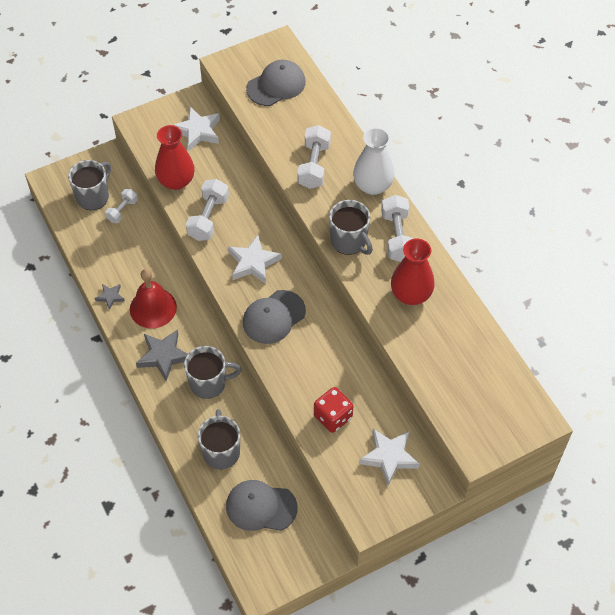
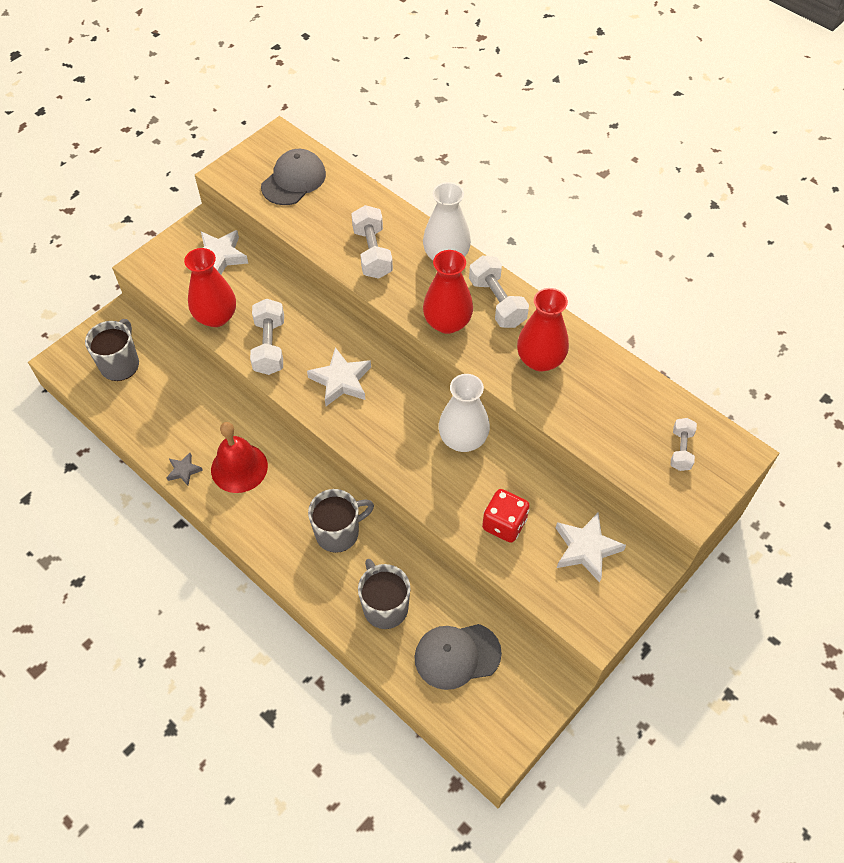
camera: 20 degrees left, 0 degrees up
white dumbbell [105,189,138,223] -> white dumbbell moved to [671,418,697,471]
grey star [136,329,188,381] -> none
grey cap [243,290,306,344] -> none
grey mug [329,200,373,255] -> red vase [423,250,473,334]
none -> white vase [438,374,490,452]

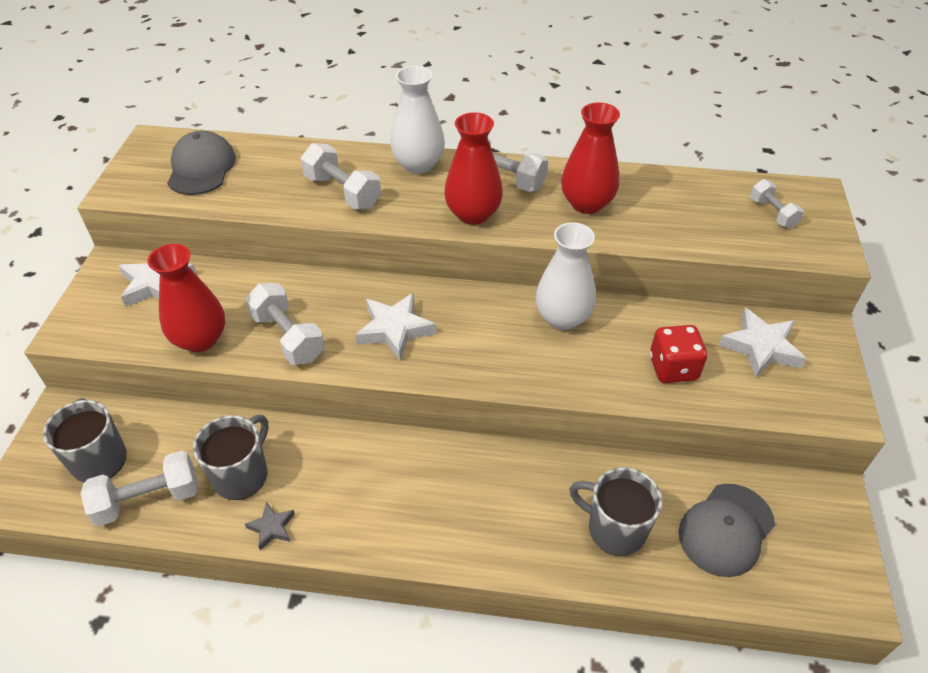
camera: 35 degrees left, 10 degrees down
red bell [211,422,268,493] -> none
grey mug [308,489,374,553] -> grey mug moved to [193,415,269,500]
none -> white dumbbell [81,450,198,526]

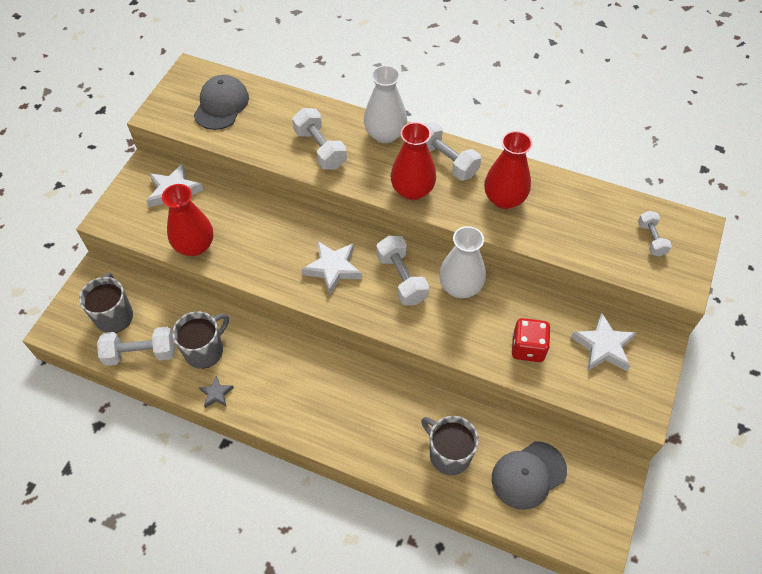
camera: 15 degrees right, 10 degrees up
white dumbbell [245,283,325,365] -> white dumbbell moved to [377,236,429,306]

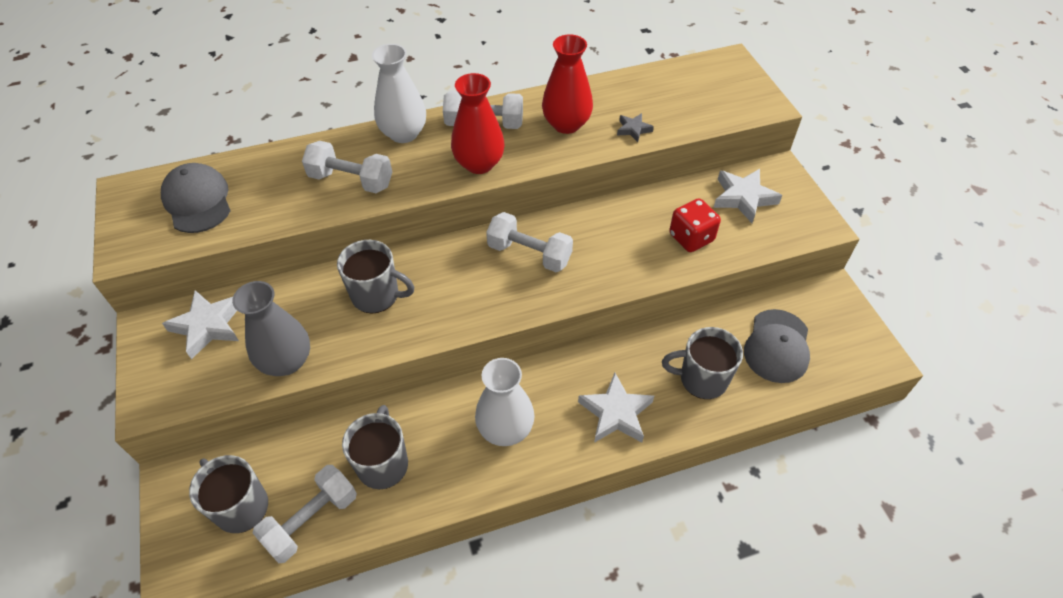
camera: 40 degrees left, 5 degrees down
red vase [162,184,213,256] -> grey vase [232,281,310,376]
grey star [199,375,234,408] -> grey star moved to [617,113,654,142]
white star [302,241,362,295] -> white star moved to [578,373,654,443]
white vase [439,226,486,298] -> white vase moved to [475,358,534,446]
white dumbbell [638,211,672,256] -> none
none -> grey mug [337,240,414,313]

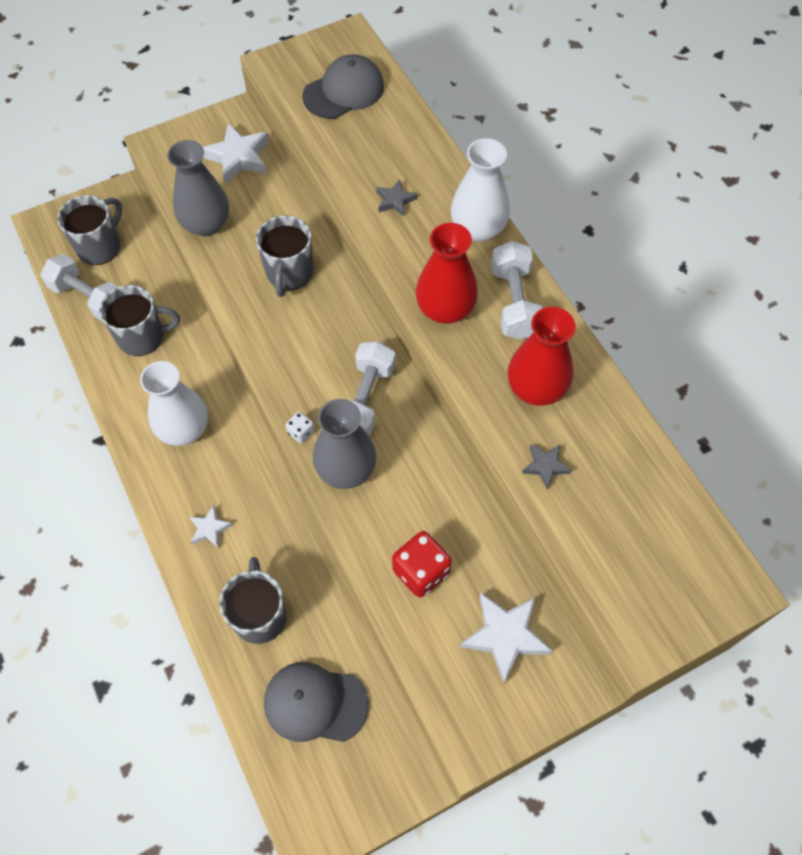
camera: 80 degrees right, 10 degrees up
white dumbbell [302,141,392,193] -> grey star [376,180,417,217]
white star [578,373,654,443] -> white star [189,506,233,548], size x0.55
none -> white dice [285,412,314,443]
none -> grey vase [313,399,376,489]

